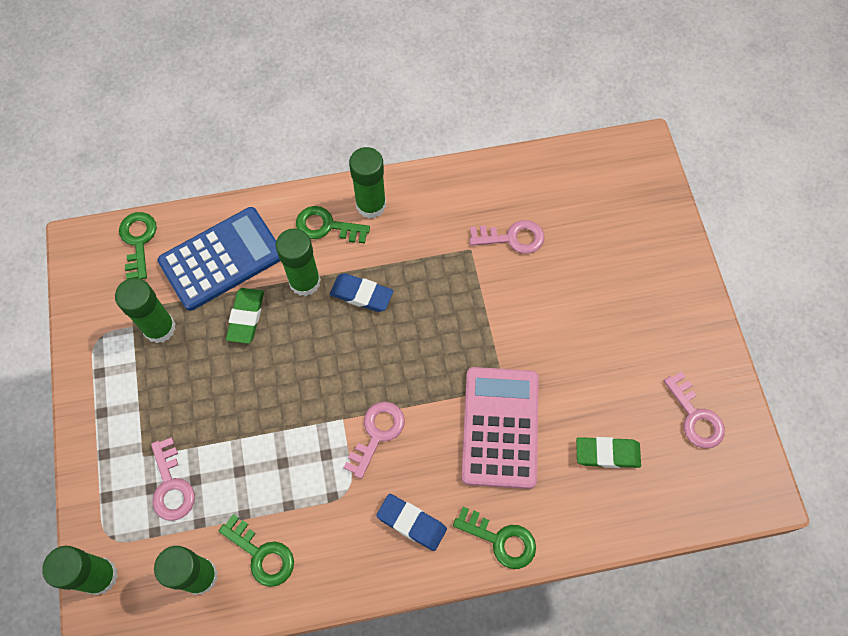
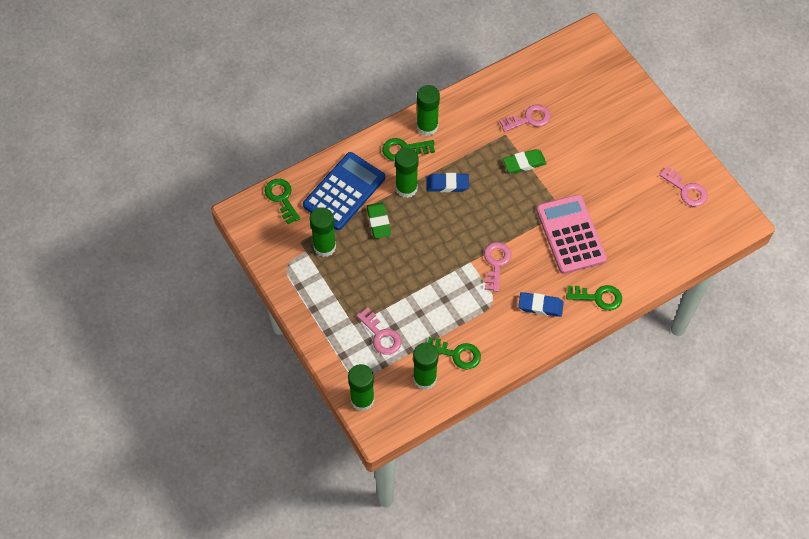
camera: 20 degrees left, 5 degrees down
green eraser [576,437,641,468] -> green eraser moved to [503,149,547,174]

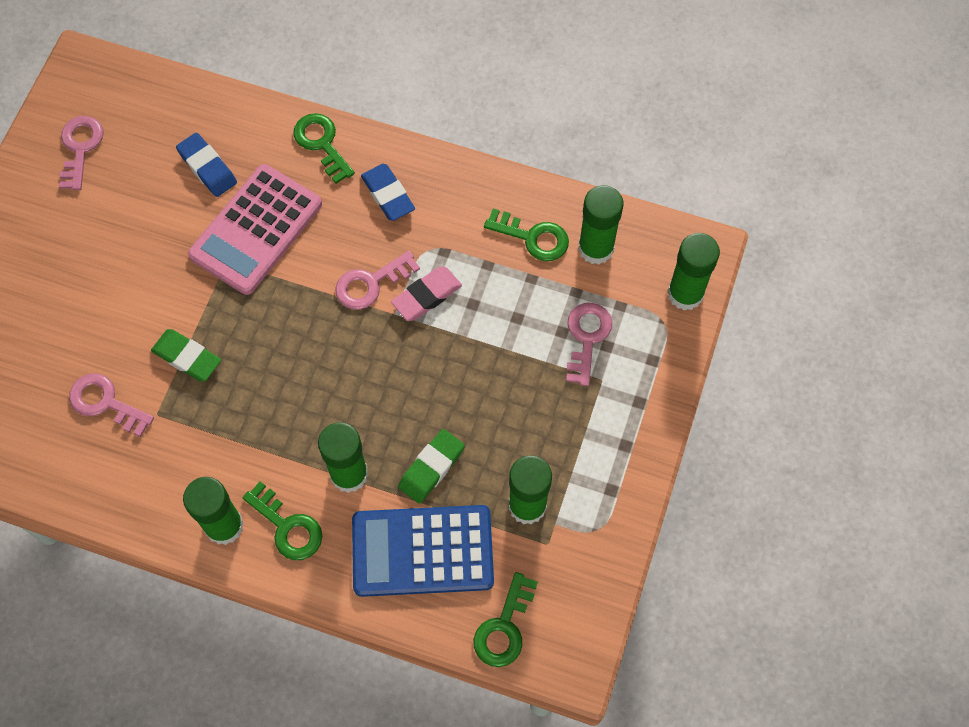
camera: 130 degrees left, 5 degrees up
blue eraser [426,173,469,192] -> blue eraser moved to [176,133,237,197]
green key [428,337,481,370] -> green key turned 135 degrees clockwise [484,209,569,261]
none -> pink eraser [391,267,462,321]

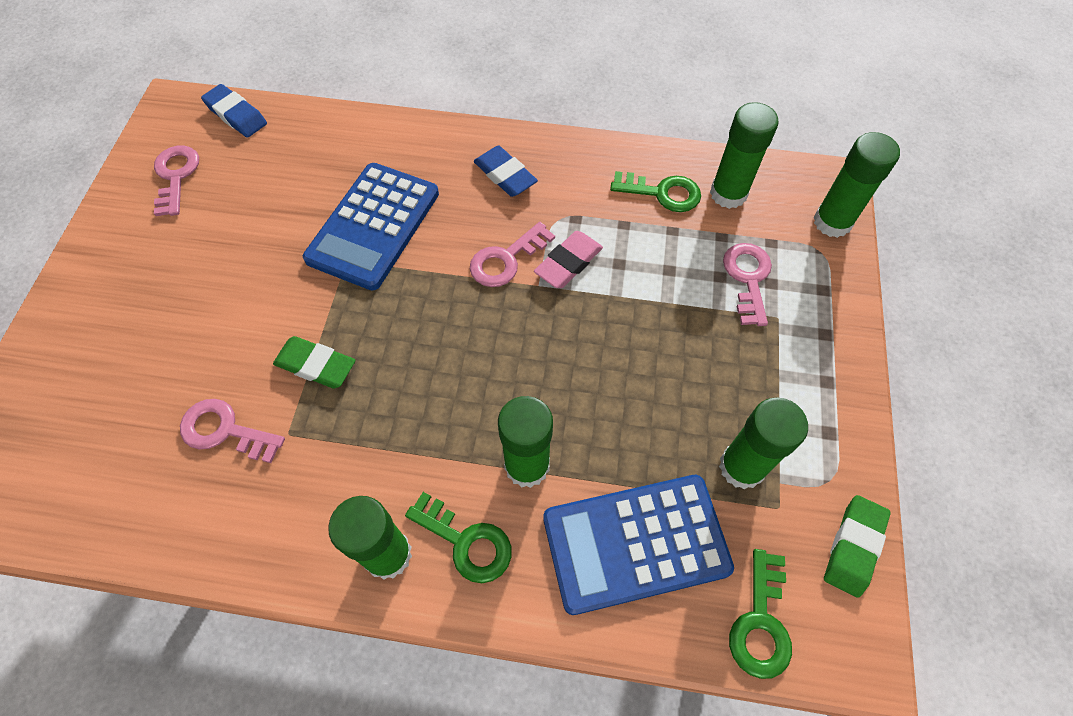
camera: 10 degrees left, 5 degrees down
blue eraser [176,133,237,197] -> blue eraser moved to [201,84,267,137]
pink calculator [188,164,322,295] -> blue calculator [303,163,439,291]
green key [293,113,355,184] -> none
green eraser [398,429,465,504] -> green eraser moved to [824,495,891,598]

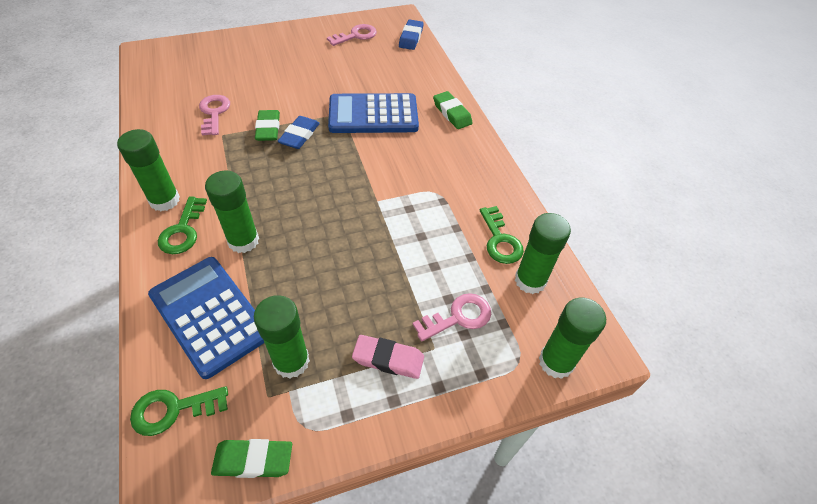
camera: 60 degrees right, 10 degrees down
pink key [470,222,555,287] -> none
blue eraser [474,146,538,197] -> blue eraser moved to [278,116,320,149]
pink eraser [534,231,603,288] -> pink eraser moved to [352,335,424,379]
none -> green eraser [433,91,473,129]

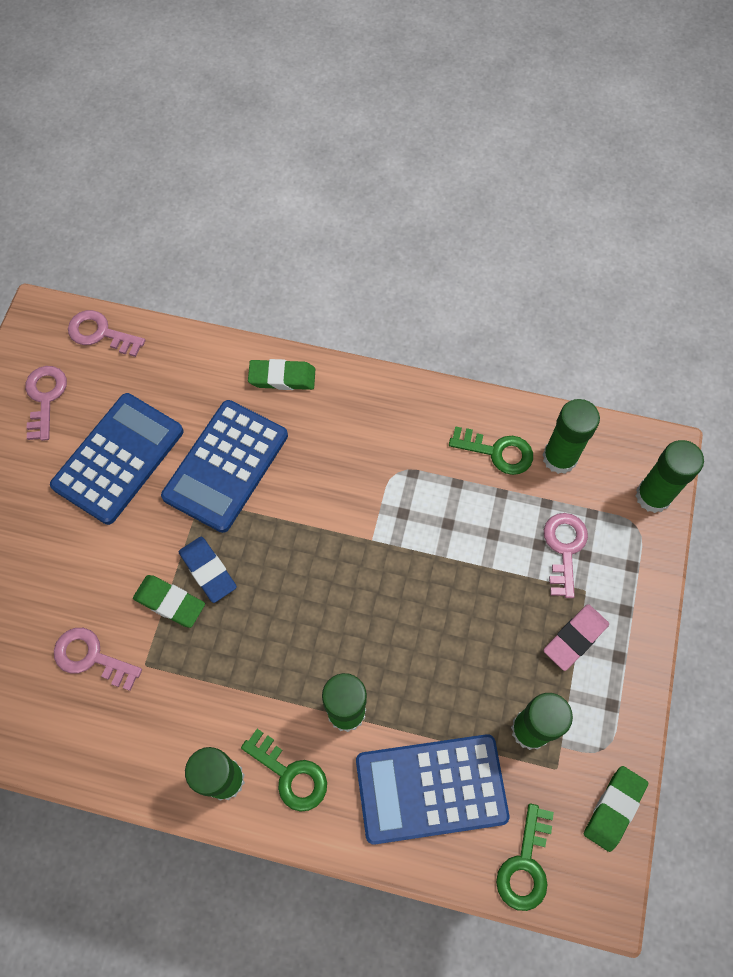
camera: 55 degrees left, 15 degrees up
blue eraser [399,19,424,50] -> pink key [68,310,145,357]
none -> blue calculator [50,393,184,525]

